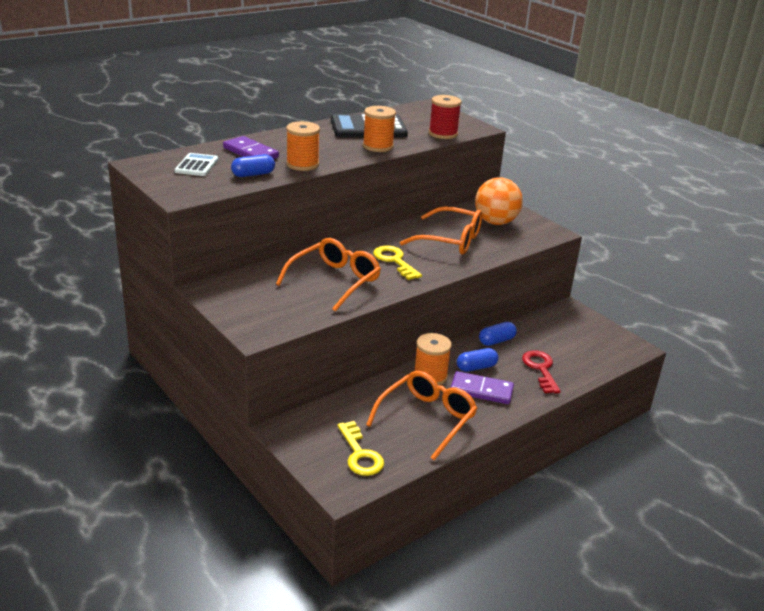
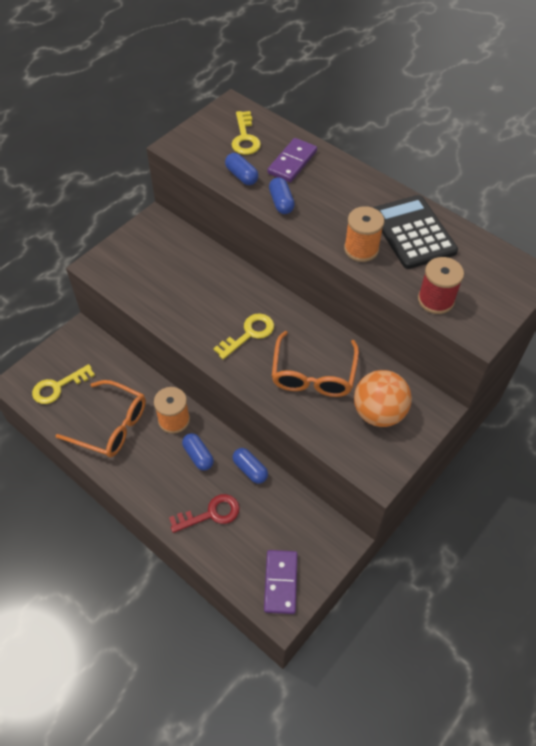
camera: 80 degrees right, 25 degrees up
white calculator [175,153,218,176] -> yellow key [232,111,261,155]
orange glasses [276,238,381,312] -> none
orange spool [286,121,320,171] -> blue capsule [269,177,295,214]
purple domino [450,371,514,404] -> purple domino moved to [264,550,298,614]

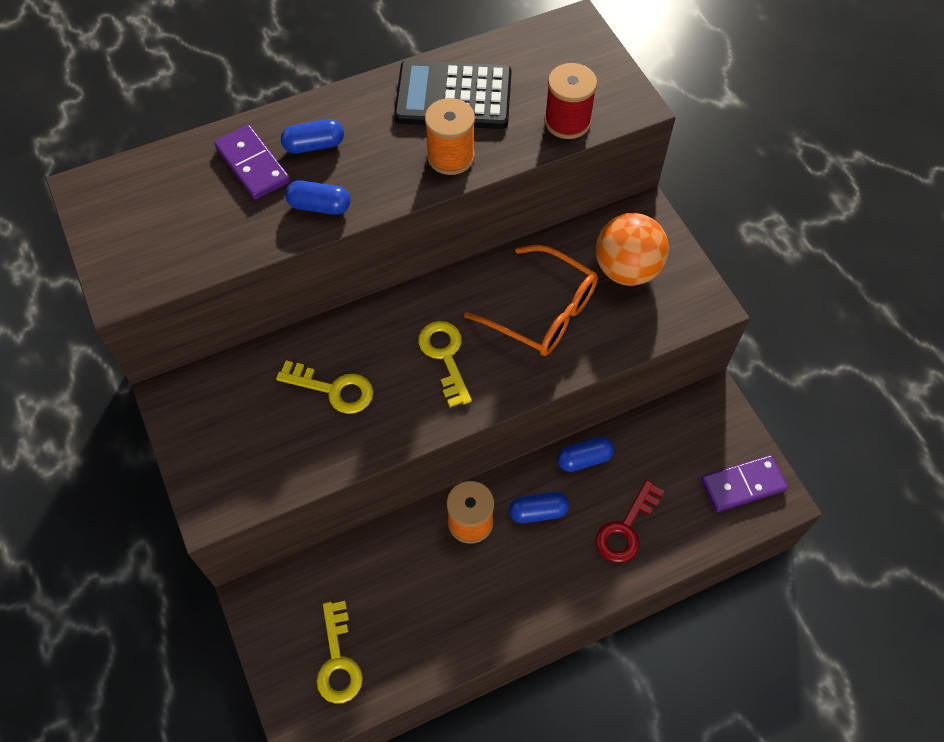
camera: 65 degrees left, 5 degrees up
orange glasses [55,380,146,457] -> none
red key [169,494,240,533] -> red key turned 150 degrees counterclockwise [596,480,664,562]
blue capsule [225,153,259,185] -> blue capsule moved to [281,119,344,154]
yellow key [232,111,261,155] -> yellow key moved to [276,360,373,414]
purple domino [264,550,298,614] -> purple domino turned 45 degrees counterclockwise [701,455,788,512]

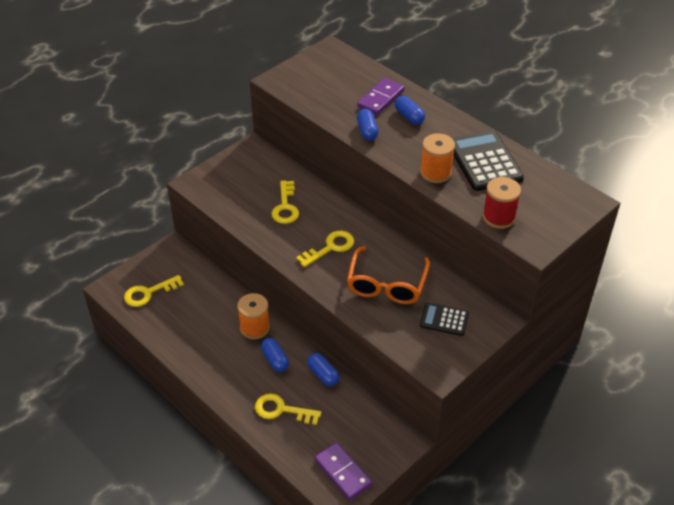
camera: 70 degrees right, 15 degrees down
orange ball [596,213,669,286] -> black calculator [420,303,469,336]
red key [596,480,664,562] -> yellow key [255,393,322,425]

